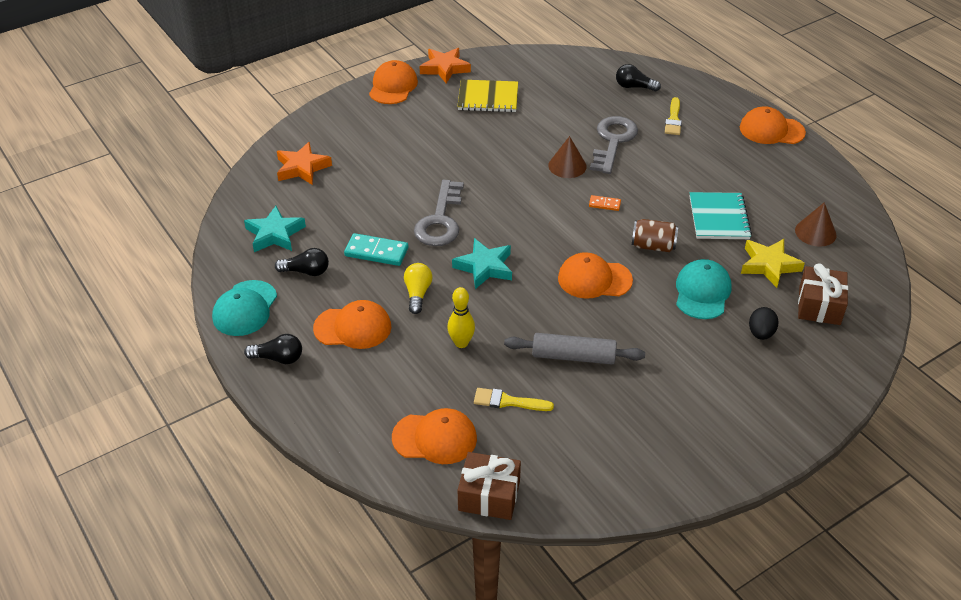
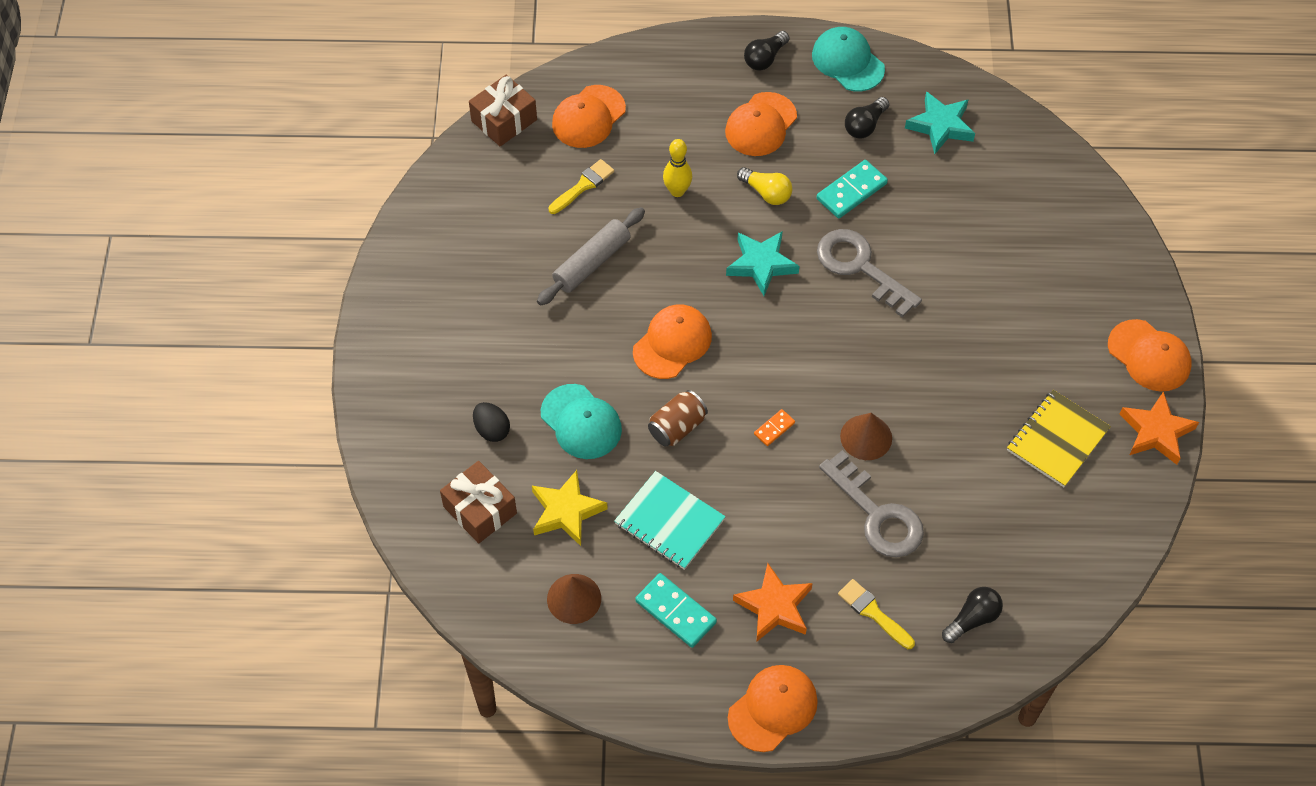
camera: 125 degrees right, 15 degrees up
orange star [277,142,332,185] -> orange star moved to [733,563,813,641]
none -> turquoise domino [635,573,717,648]

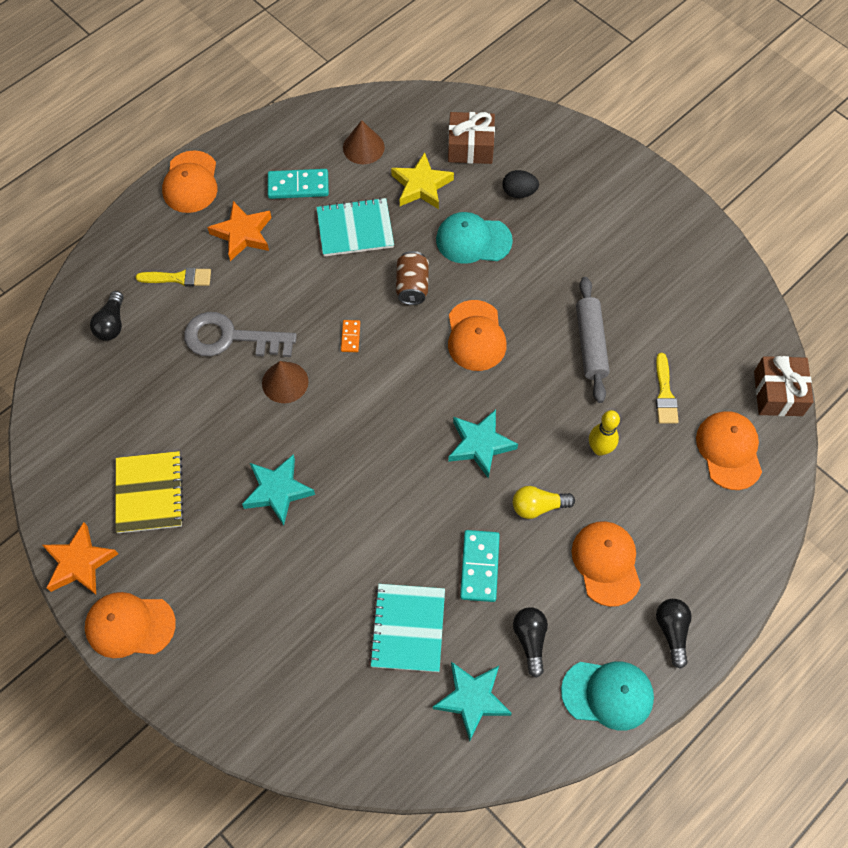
camera: 135 degrees right, 5 degrees up
grey key [817,229,922,318] -> none
none -> turquoise star [242,454,315,526]
none -> turquoise notebook [369,584,445,672]

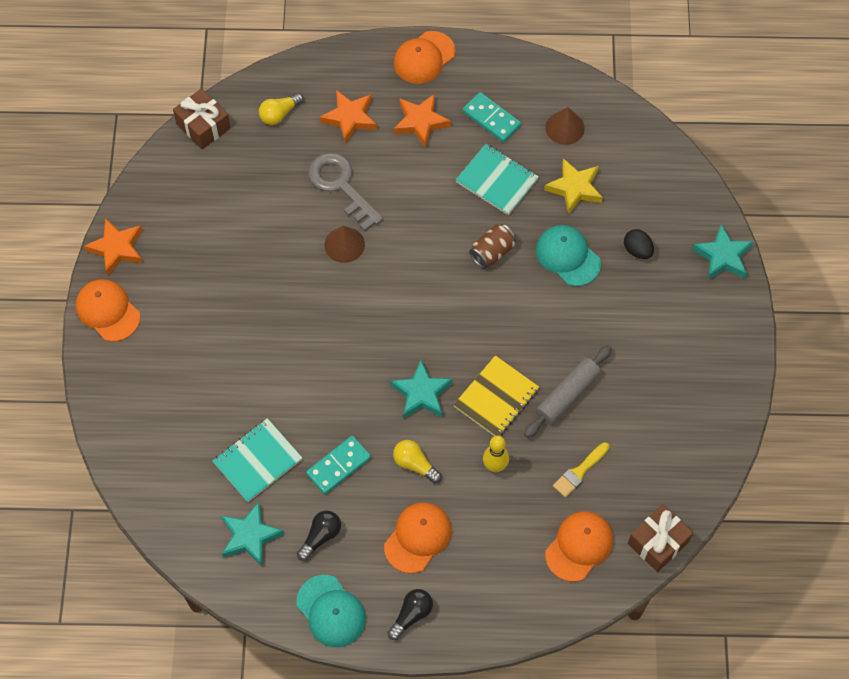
camera: 45 degrees right, 0 degrees up
black light bulb [90,291,124,341] -> yellow light bulb [259,93,304,125]
yellow notebook [115,451,184,533] -> yellow notebook moved to [454,355,539,436]
yellow brush [136,268,211,286] -> orange star [320,90,377,144]
turquoise star [242,454,315,526] -> turquoise star moved to [692,225,754,280]
orange domino [341,320,360,352] -> none
brown gift [448,112,495,164] -> brown gift moved to [173,88,231,149]
orange cap [448,300,506,371] -> none

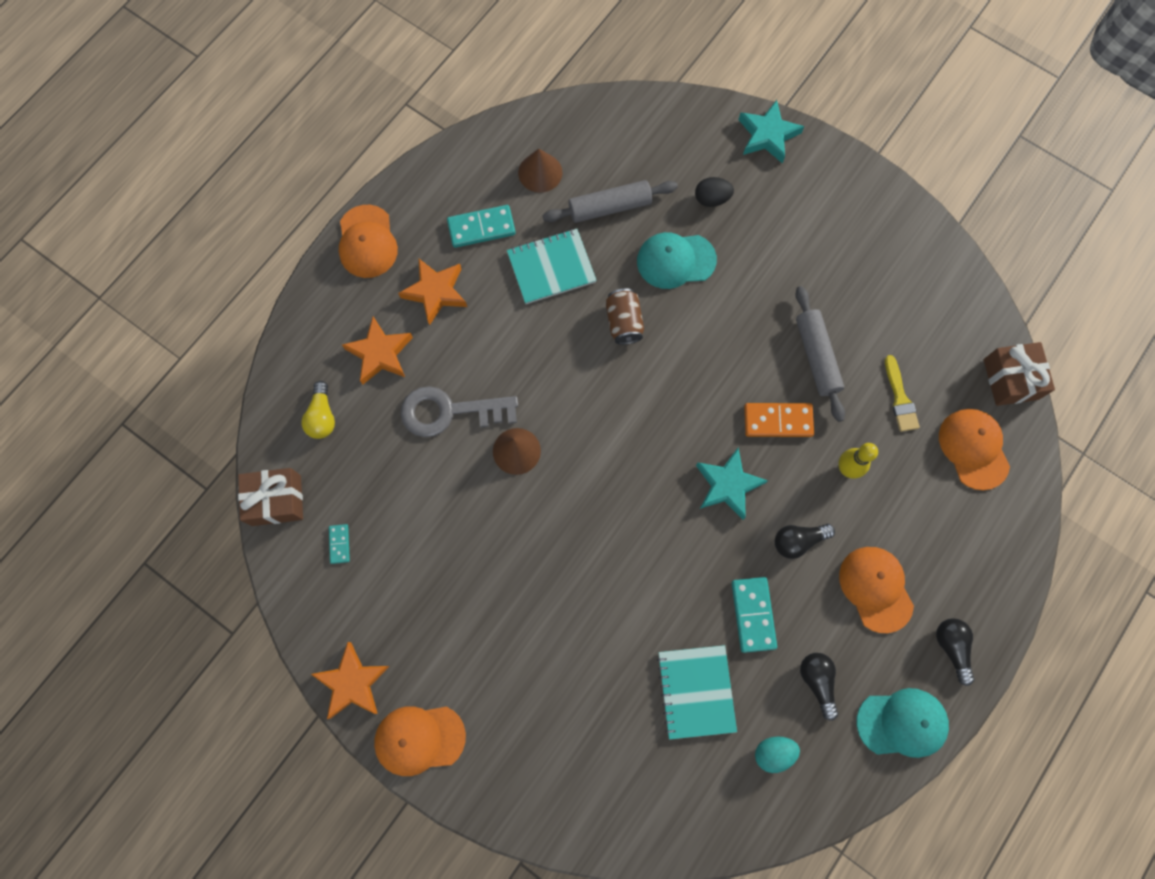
camera: 55 degrees left, 10 degrees up
turquoise star [221,502,284,567] -> turquoise egg [755,737,800,773]
yellow light bulb [393,440,442,484] -> black light bulb [775,524,835,559]
yellow notebook [454,355,539,436] -> orange domino [744,403,814,437]
yellow star [544,158,603,215] -> grey rolling pin [543,180,678,223]
none -> turquoise domino [329,524,350,564]

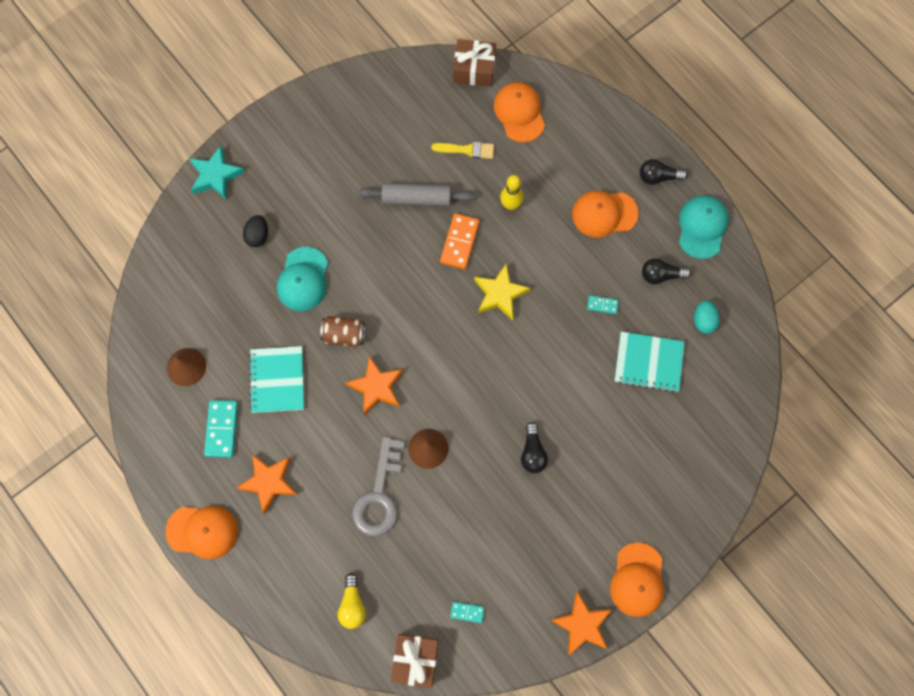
camera: 75 degrees left, 0 degrees up
yellow light bulb [301,381,335,439] -> yellow light bulb turned 75 degrees clockwise [338,573,366,629]
orange star [342,317,413,385] -> orange star moved to [345,356,403,415]
grey rolling pin [543,180,678,223] -> none
turquoise star [696,447,768,520] -> yellow star [474,263,531,320]
turquoise domino [731,577,777,653] -> turquoise domino [587,295,619,314], size x0.54
black light bulb [775,524,835,559] -> black light bulb moved to [521,422,548,473]
orange cap [939,409,1010,490] -> orange cap turned 75 degrees clockwise [494,82,545,142]

